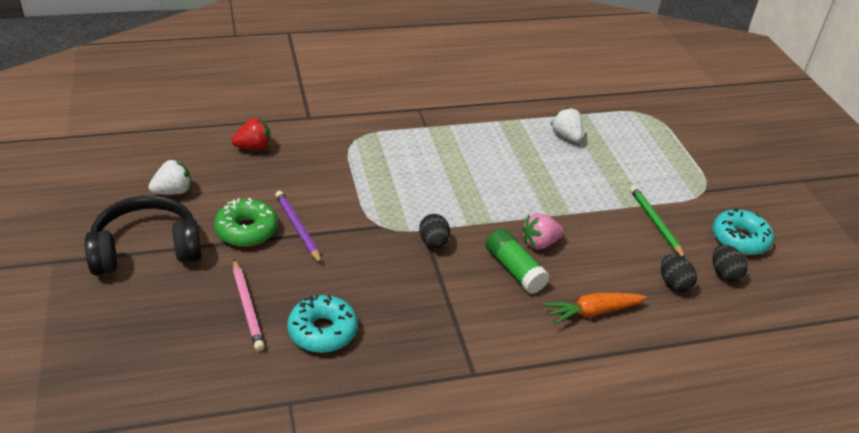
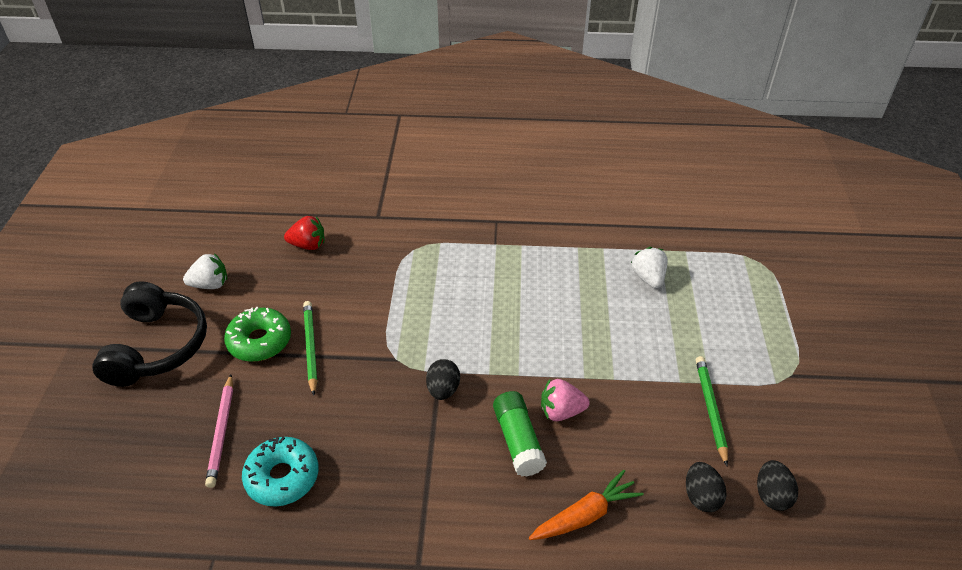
camera: 20 degrees right, 5 degrees up
black headphones [85,195,202,276] -> black headphones turned 90 degrees clockwise [92,281,207,387]
purple pencil [275,191,322,264] -> green pencil [303,301,317,396]
orange carrot [544,292,647,325] -> orange carrot turned 150 degrees clockwise [529,470,644,540]
turquoise donut [712,208,774,255] -> none

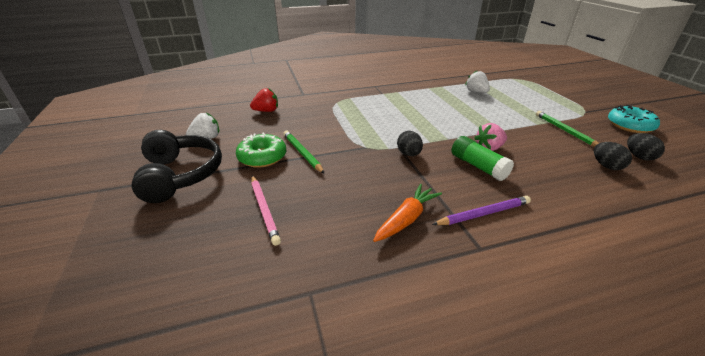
camera: 20 degrees left, 10 degrees down
turquoise donut [242,437,319,507] -> turquoise donut moved to [608,105,660,133]
orange carrot [529,470,644,540] -> orange carrot moved to [373,184,442,242]
none -> purple pencil [432,196,531,225]

